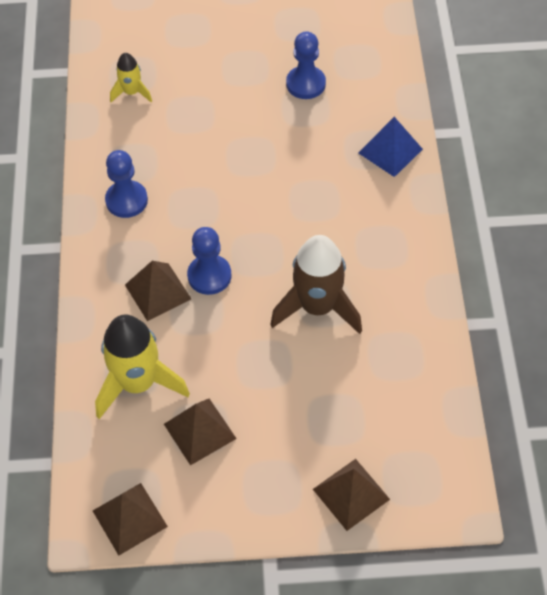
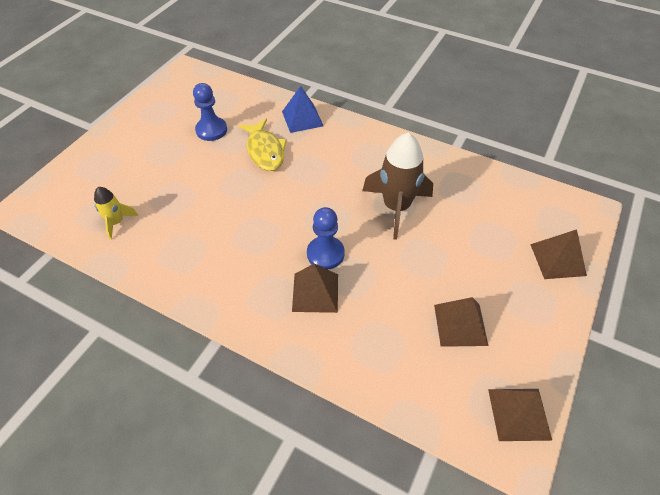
camera: 60 degrees left, 5 degrees down
yellow rocket [95,314,190,419] -> none
blue pawn [105,150,148,218] -> none
none -> yellow fish [239,119,287,171]

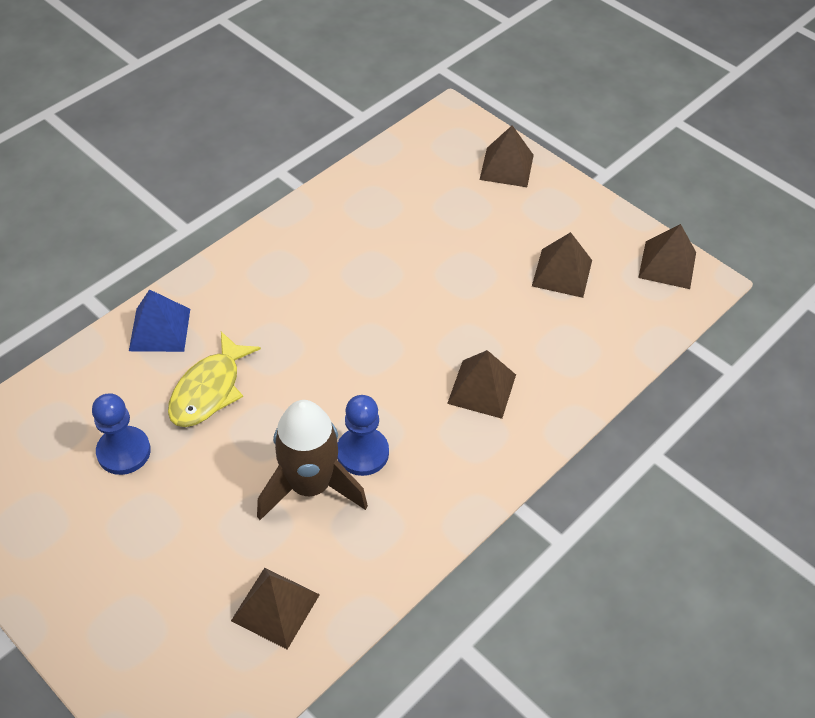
camera: 75 degrees left, 0 degrees up
yellow rocket [94,187,138,240] -> brown pyramid [231,568,320,649]
yellow fish [239,119,287,171] -> yellow fish turned 120 degrees clockwise [168,331,261,427]
blue pawn [307,207,345,269] -> blue pawn moved to [337,395,389,476]
brown rocket [362,132,433,240] -> brown rocket moved to [257,400,368,520]

